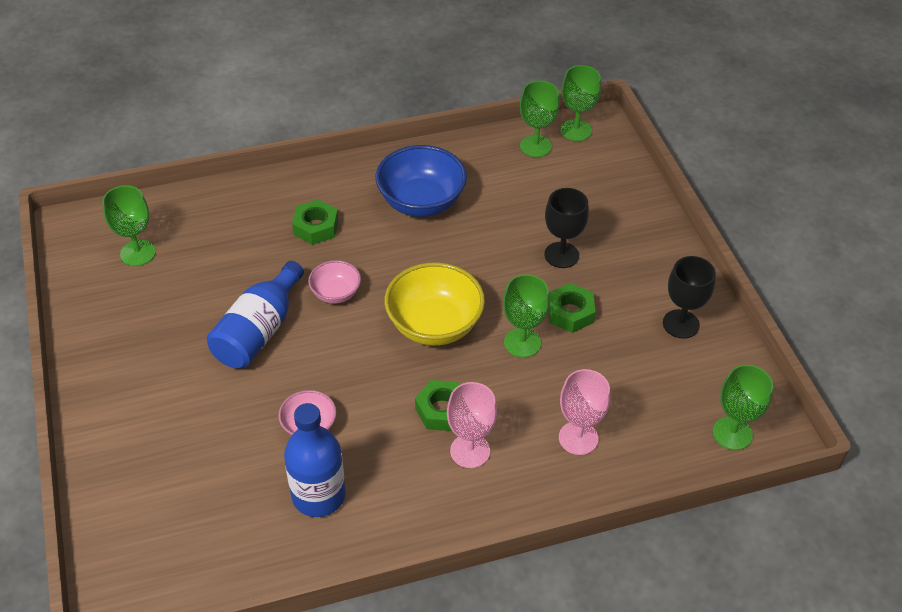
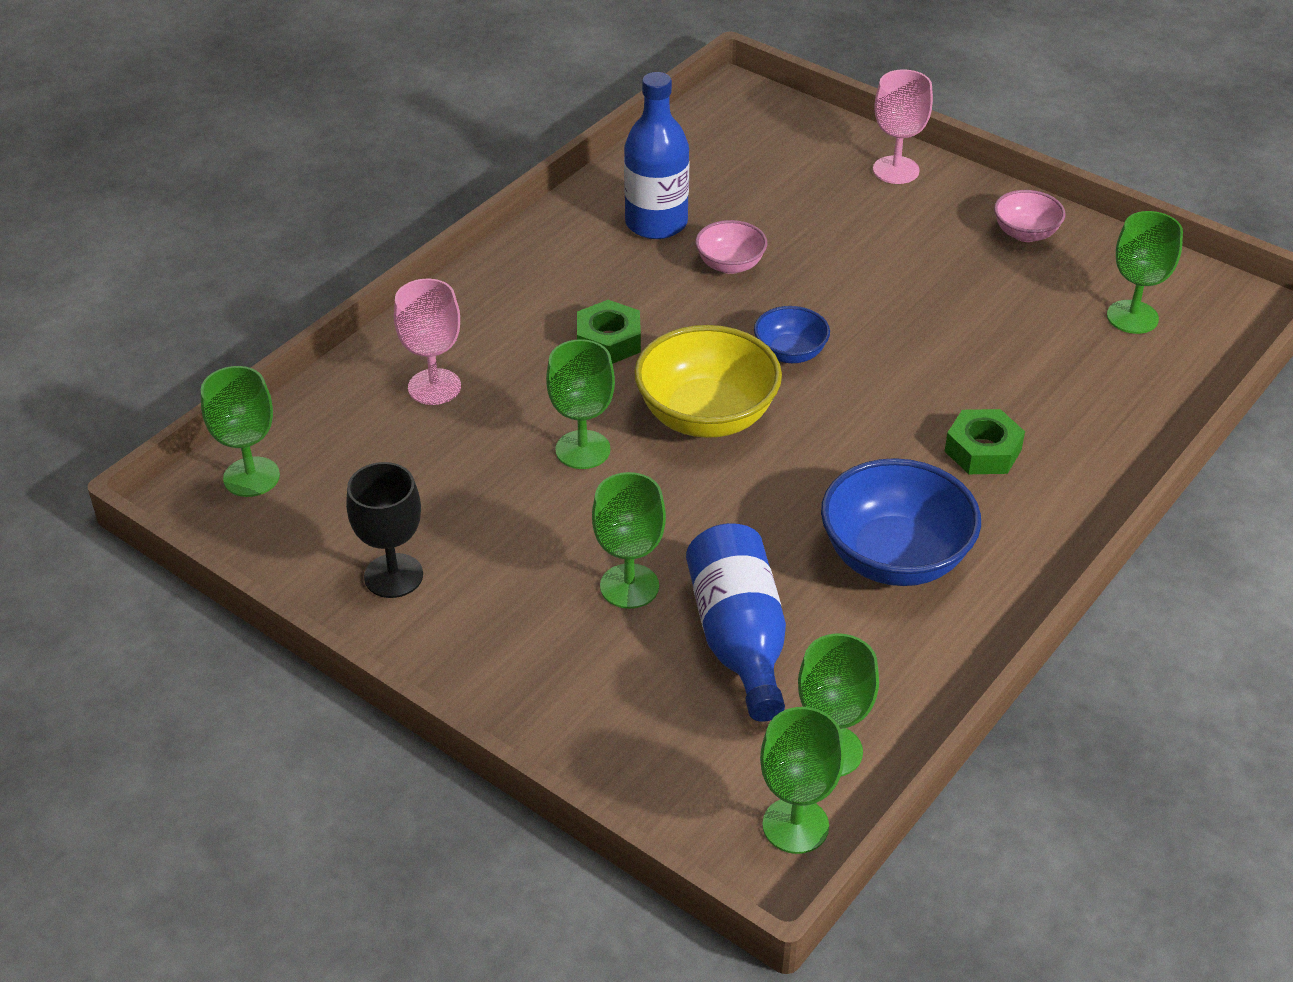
camera: 145 degrees right, 5 degrees down
blue bottle [207,261,304,368] -> blue bottle moved to [686,523,786,722]
pink bowl [308,260,361,304] -> pink bowl moved to [994,190,1066,242]
pink goblet [447,382,497,468] -> pink goblet moved to [873,69,933,184]
black goblet [544,188,589,268] -> green goblet [592,472,666,609]
green nut [548,283,596,333] -> none
none -> blue bowl [754,306,830,363]

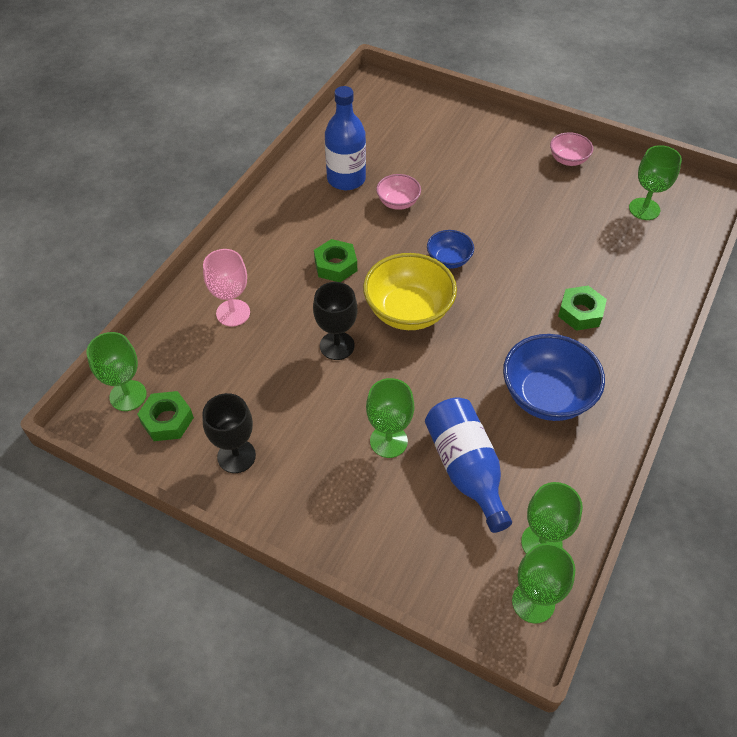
camera: 10 degrees left, 10 degrees up
green goblet [546,339,615,469] -> black goblet [313,282,358,360]
pink goblet [873,69,933,184] -> none
none -> green nut [137,391,194,441]

